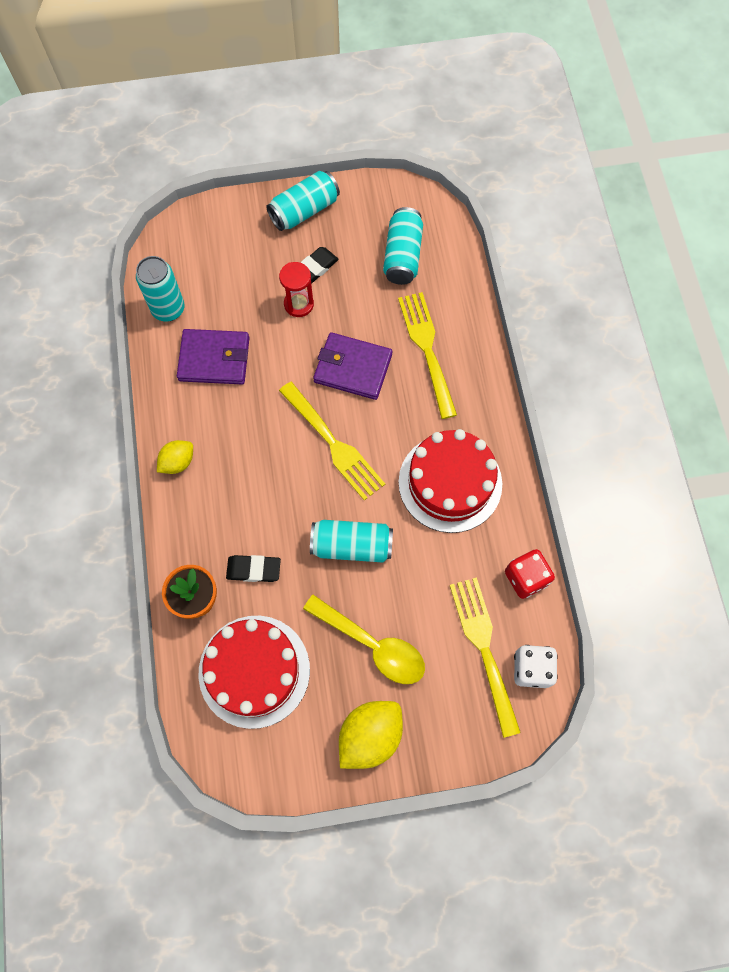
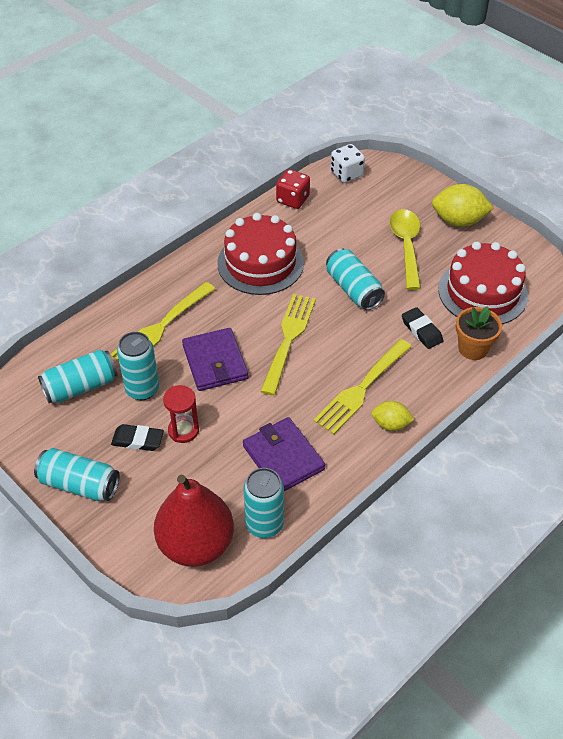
camera: 125 degrees left, 20 degrees down
yellow fork [450,577,521,738] -> yellow fork moved to [313,339,412,435]
none -> turquoise can [117,332,159,400]
none -> red pear [154,475,234,567]

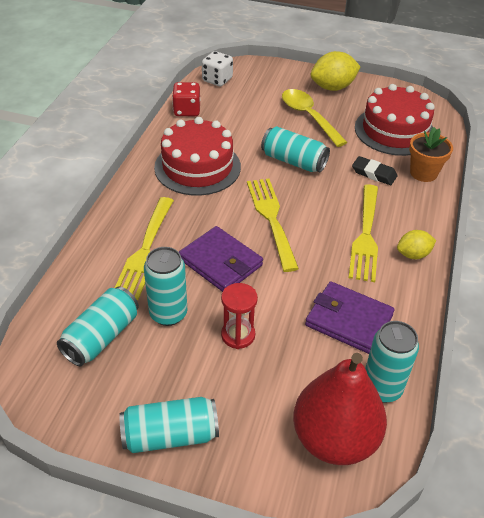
camera: 30 degrees left, 5 degrees down
black eraser [111,424,164,451] -> none

